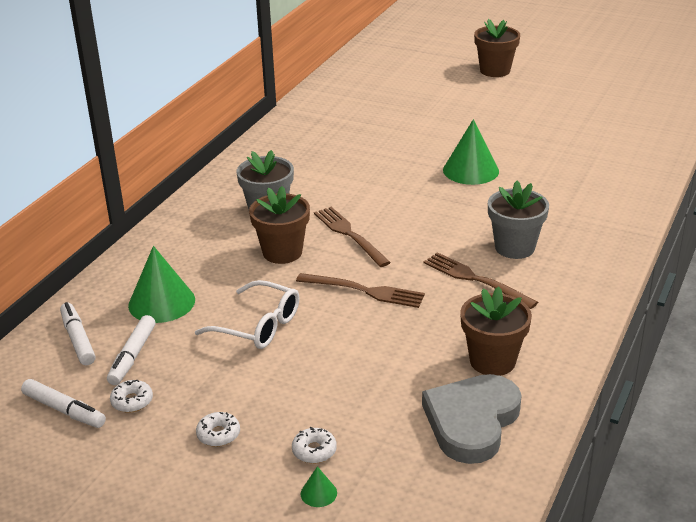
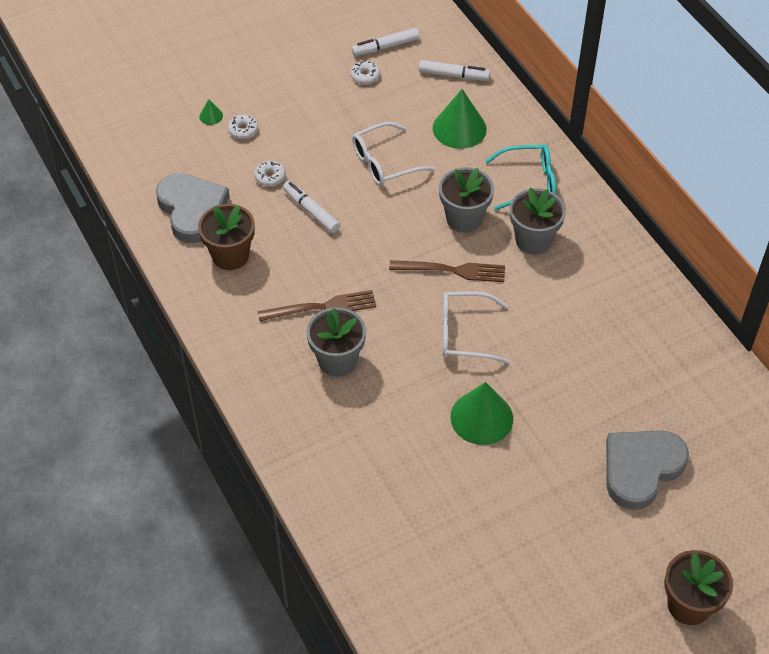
camera: 125 degrees right, 20 degrees up
white marker [107,315,156,385] -> white marker moved to [283,181,340,233]
white donut [196,412,240,447] -> white donut moved to [254,161,286,187]
brown flower pot [249,186,310,264] -> grey flower pot [439,167,494,233]
brown fork [296,273,425,308] -> none
none -> white glasses [442,292,510,364]
none -> turquoise glasses [485,145,557,211]
none -> grey heart [606,430,689,510]

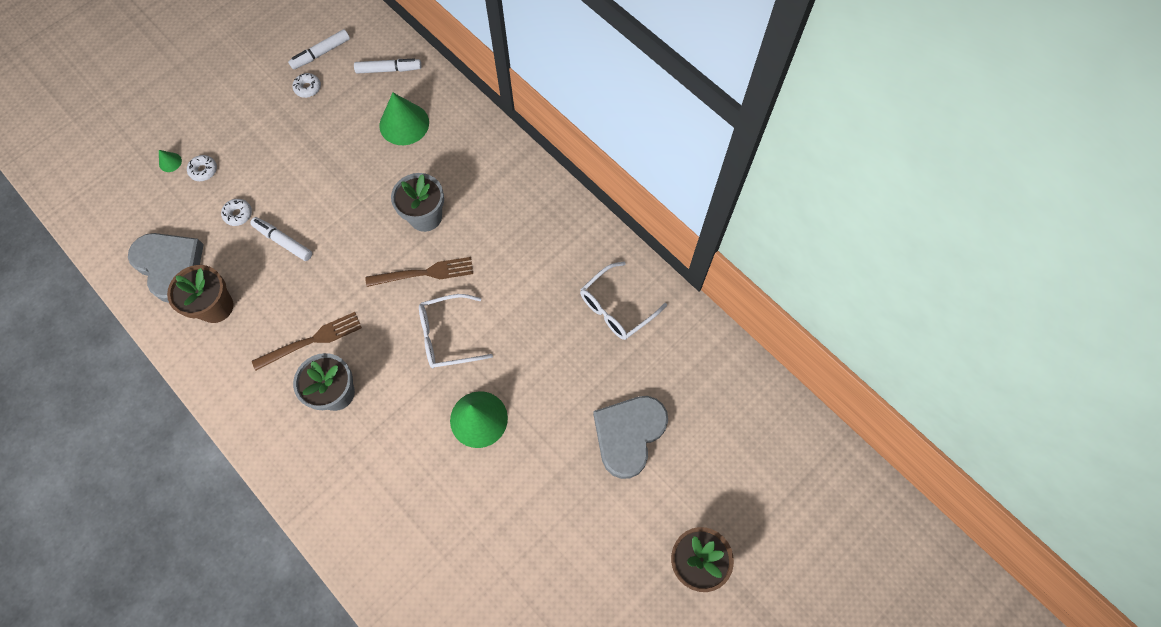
camera: 15 degrees left, 15 degrees up
white glasses [352,122,435,186] -> white glasses moved to [580,262,667,340]
turquoise glasses [485,145,557,211] -> none
grey flower pot [510,187,566,254] -> none

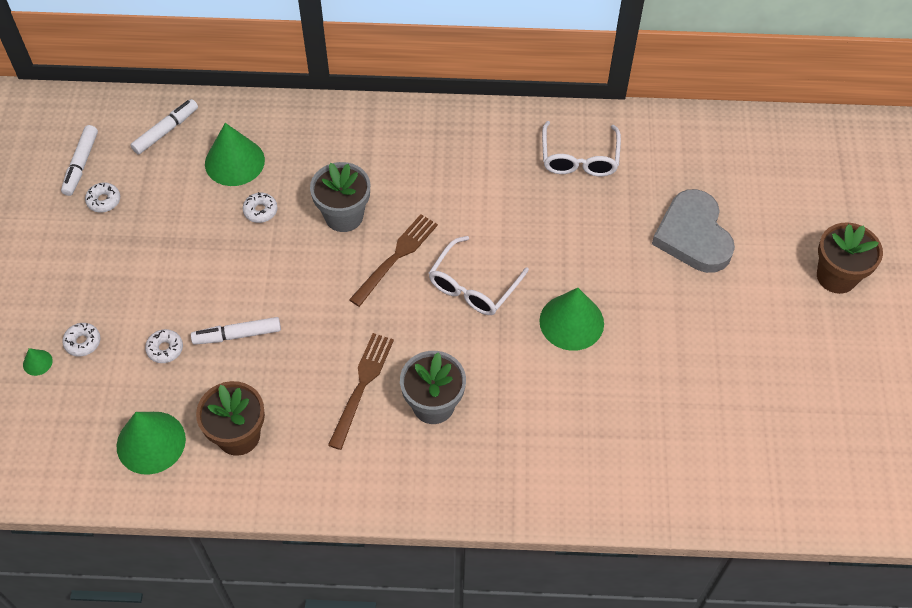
camera: 45 degrees left, 10 degrees down
grey heart [128,233,204,303] -> green cone [117,412,186,475]
none -> white donut [242,192,278,223]

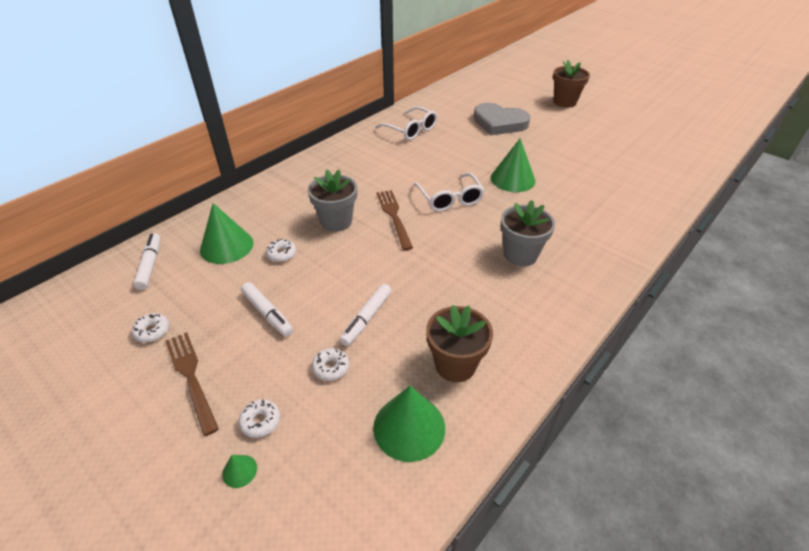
camera: 50 degrees left, 15 degrees down
white marker [61,125,98,196] -> white marker moved to [241,282,293,337]
brown fork [328,333,394,450] -> brown fork moved to [165,332,219,436]

